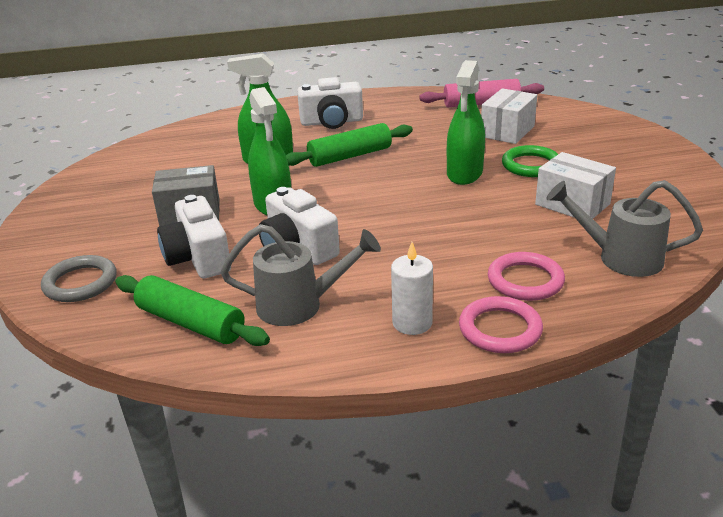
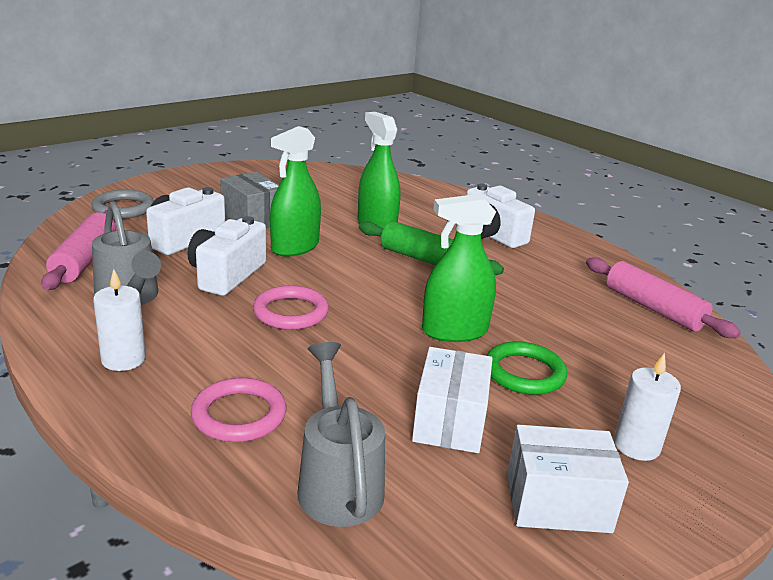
camera: 55 degrees right, 5 degrees down
green rolling pin [115,275,270,346] -> pink rolling pin [41,210,116,290]
pink ring [459,296,543,353] -> pink ring moved to [253,285,329,330]
white box [481,88,537,144] -> white box moved to [507,424,629,533]
none -> white candle [614,353,681,461]

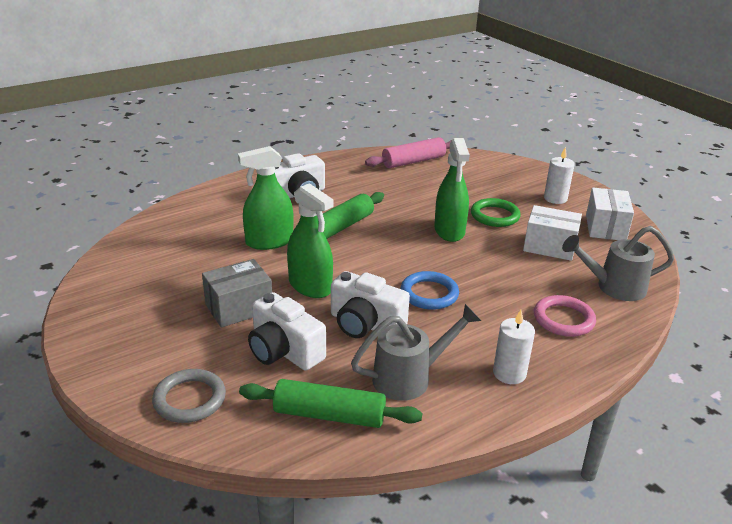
camera: 80 degrees left, 5 degrees up
pink rolling pin [41,210,116,290] -> green rolling pin [239,379,422,428]
pink ring [253,285,329,330] -> blue ring [400,271,459,310]

